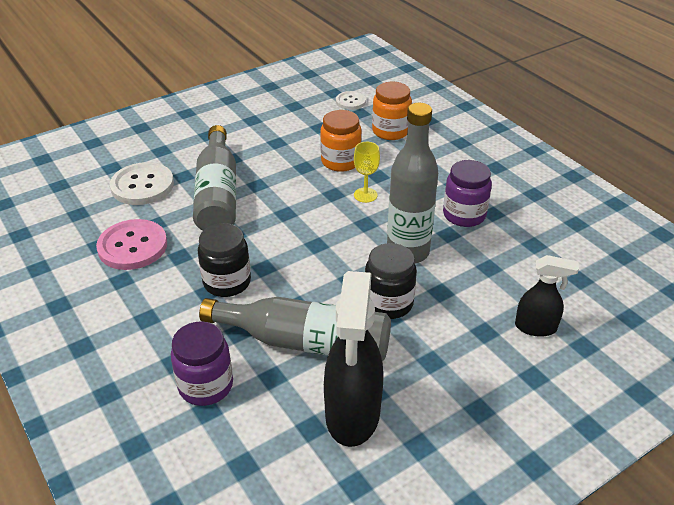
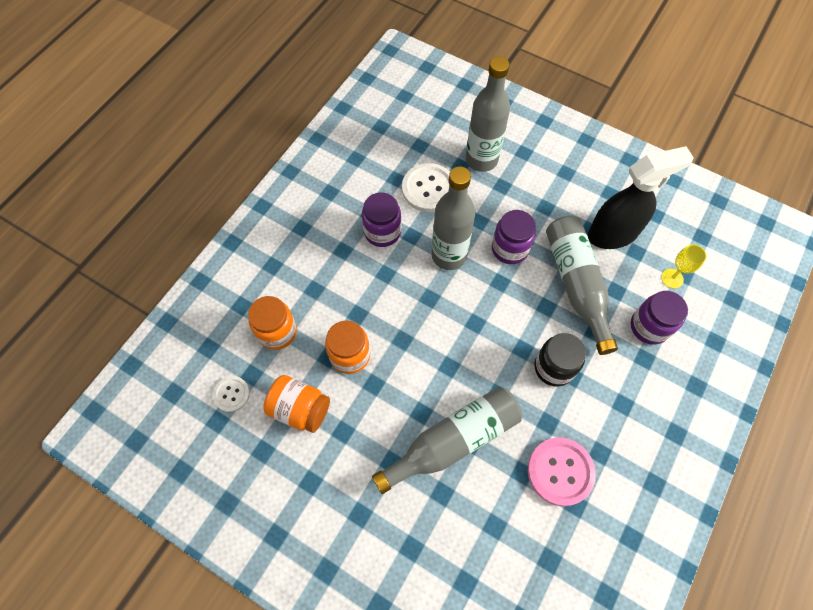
camera: 115 degrees left, 25 degrees up
white button [110,162,174,205] -> white button moved to [402,163,450,212]
yellow goblet [354,142,380,203] -> yellow goblet moved to [661,244,707,289]
black jar [365,243,417,319] -> purple jar [492,210,536,264]
black spray bottle [515,255,579,337] -> grey bottle [466,56,510,172]
none -> orange jar [263,375,330,433]

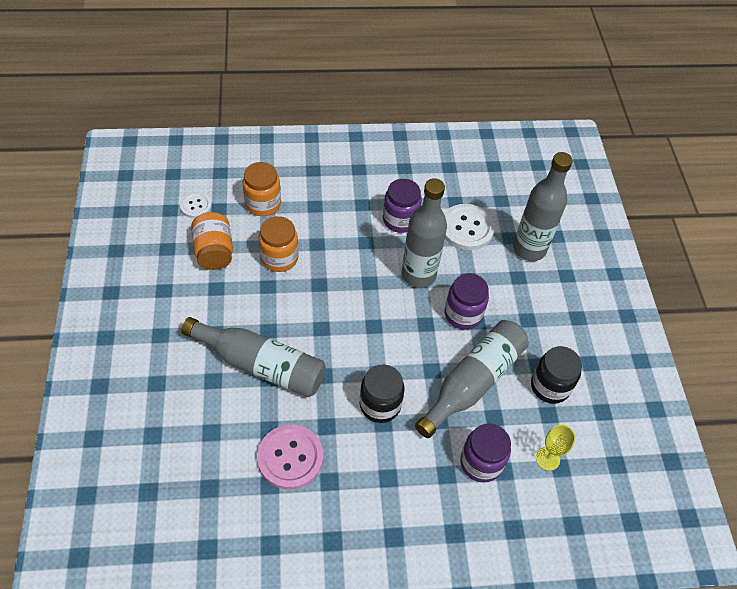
camera: 50 degrees right, 10 degrees down
black spray bottle [588,146,694,249] -> black jar [531,346,582,404]

